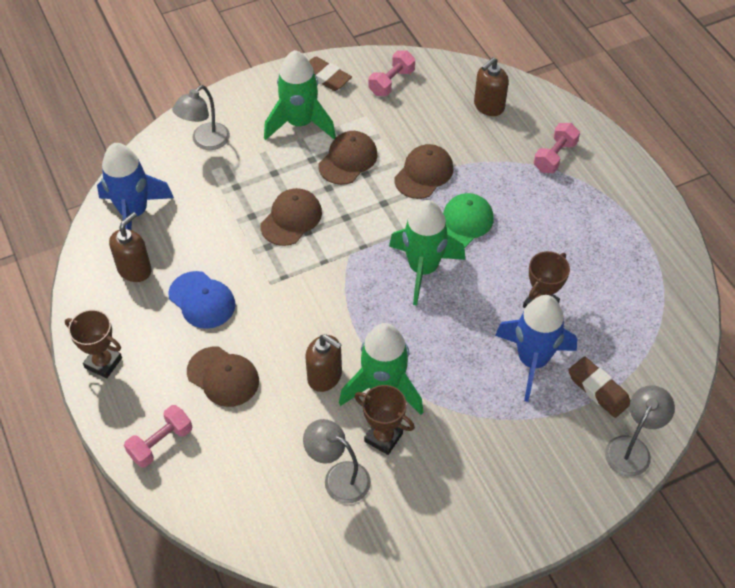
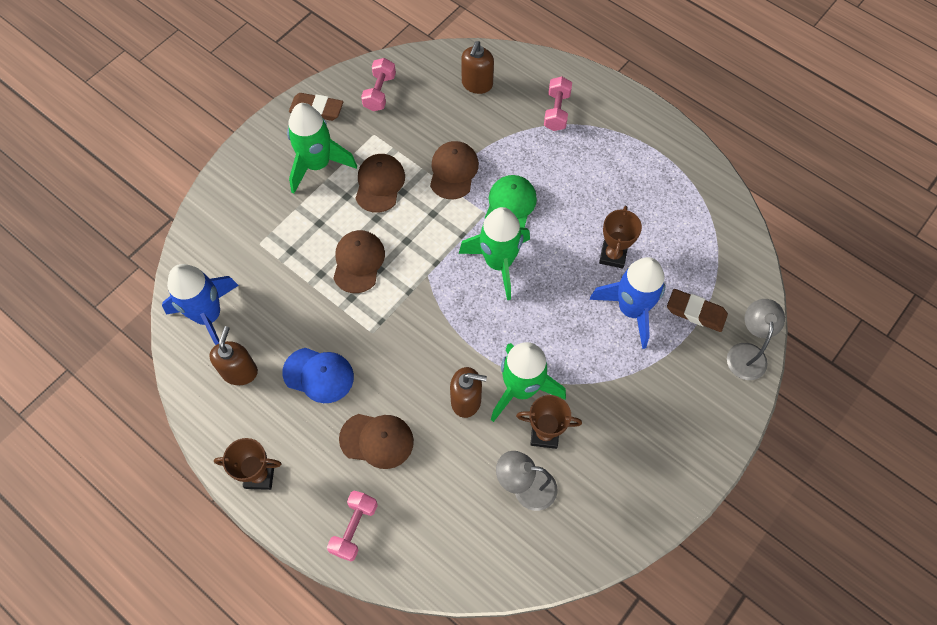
camera: 25 degrees left, 10 degrees up
grey lamp [172,85,230,150] -> none

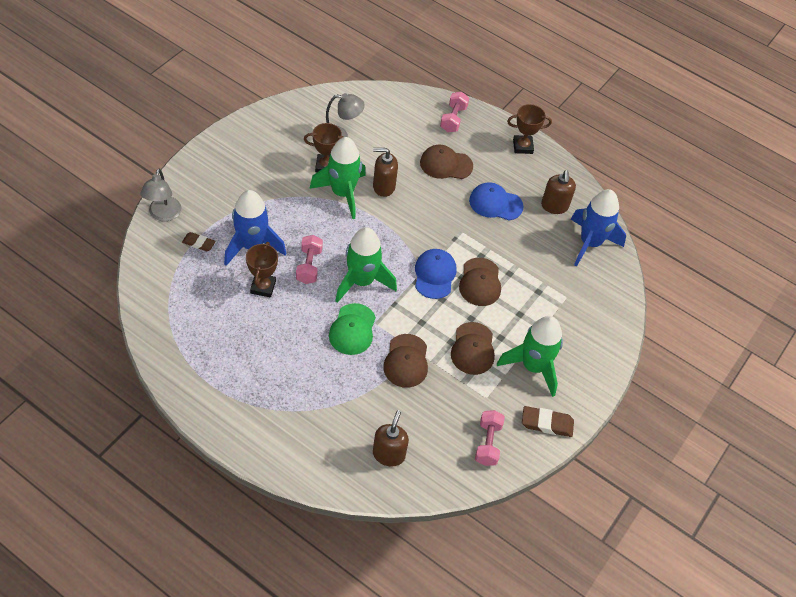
camera: 170 degrees right, 10 degrees down
pink dumbbell [544,77,572,131] -> pink dumbbell moved to [296,235,323,284]
brown eraser [667,289,728,332] -> brown eraser [182,232,216,251], size x0.66
none -> blue cap [415,249,457,299]

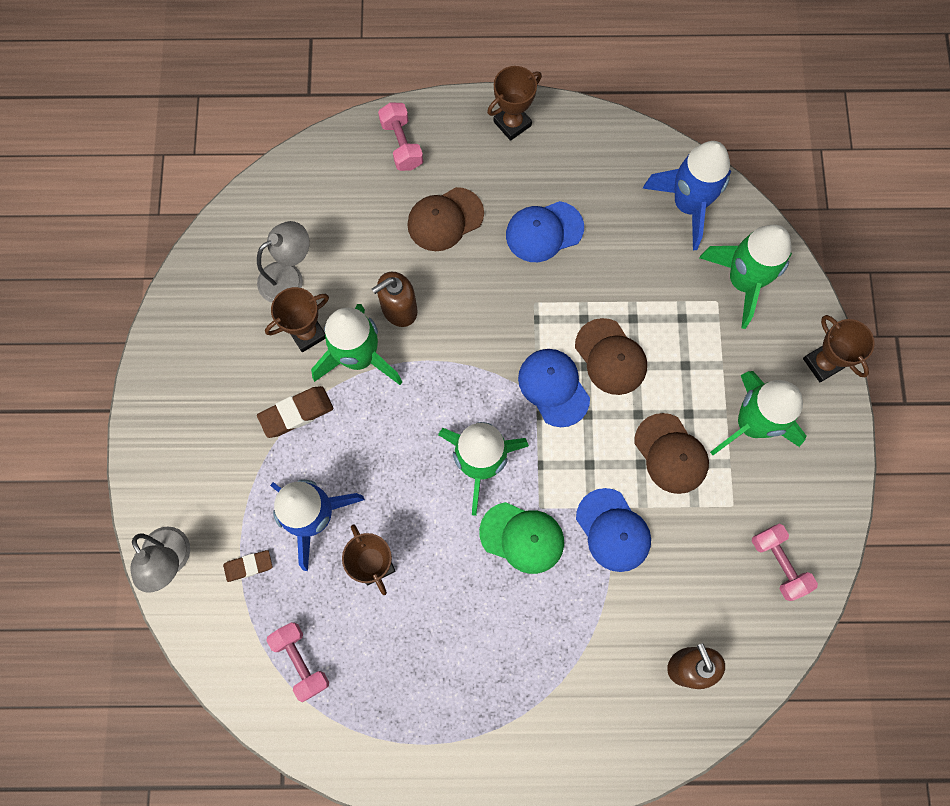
camera: 30 degrees left, 20 degrees up
pink dumbbell [296,235,323,284] -> pink dumbbell moved to [266,622,329,702]
green cap [329,303,376,355] -> green cap turned 45 degrees counterclockwise [479,502,564,574]
brown cap [383,334,428,388] -> blue cap [576,488,651,572]
brown eraser [522,406,574,437] -> brown eraser moved to [257,386,334,438]
brown soap dispenser [541,170,576,214] -> none
none -> green rocket [699,225,792,329]
none -> brown trophy [803,315,875,382]

